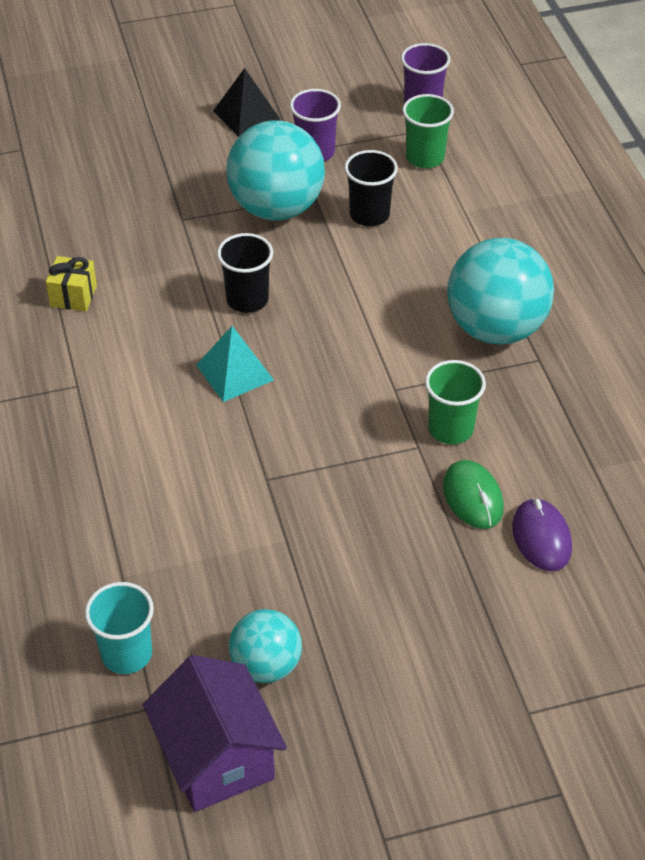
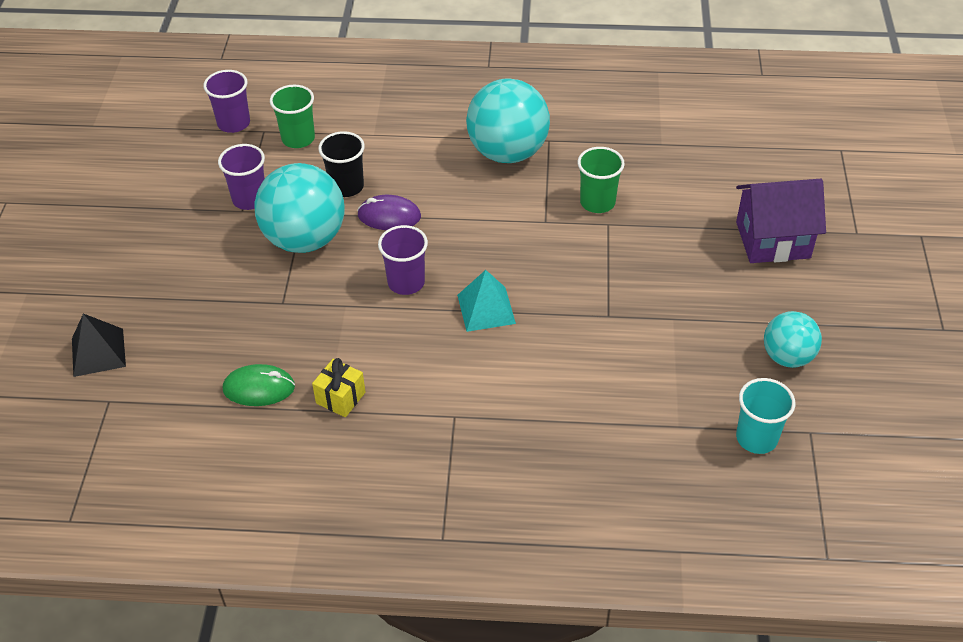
camera: 70 degrees left, 0 degrees up
purple house [143,655,287,812] -> purple house moved to [736,179,826,263]
black pyramid [213,68,281,137] -> black pyramid moved to [72,314,126,377]
black cup [217,233,273,313] -> purple cup [378,225,428,295]
green mouse [443,460,504,529] -> green mouse moved to [223,364,295,406]
purple mouse [512,498,572,571] -> purple mouse moved to [357,195,421,230]

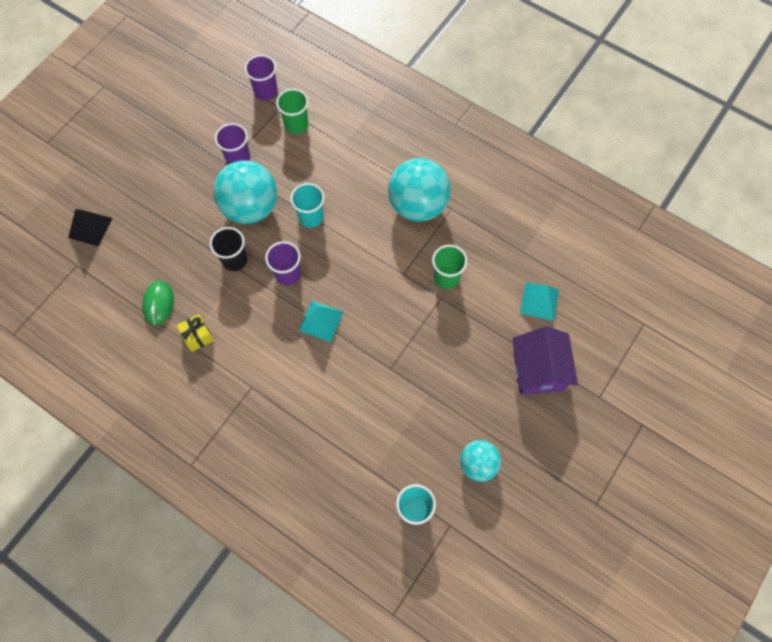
camera: 30 degrees right, 20 degrees up
green mouse [223,364,295,406] -> green mouse turned 60 degrees clockwise [142,280,174,325]
black cup [318,131,365,197] -> black cup moved to [210,227,247,271]
purple mouse [357,195,421,230] -> turquoise cup [290,183,324,228]
purple house [736,179,826,263] -> purple house turned 60 degrees clockwise [512,326,578,395]
none -> turquoise pyramid [520,283,560,321]

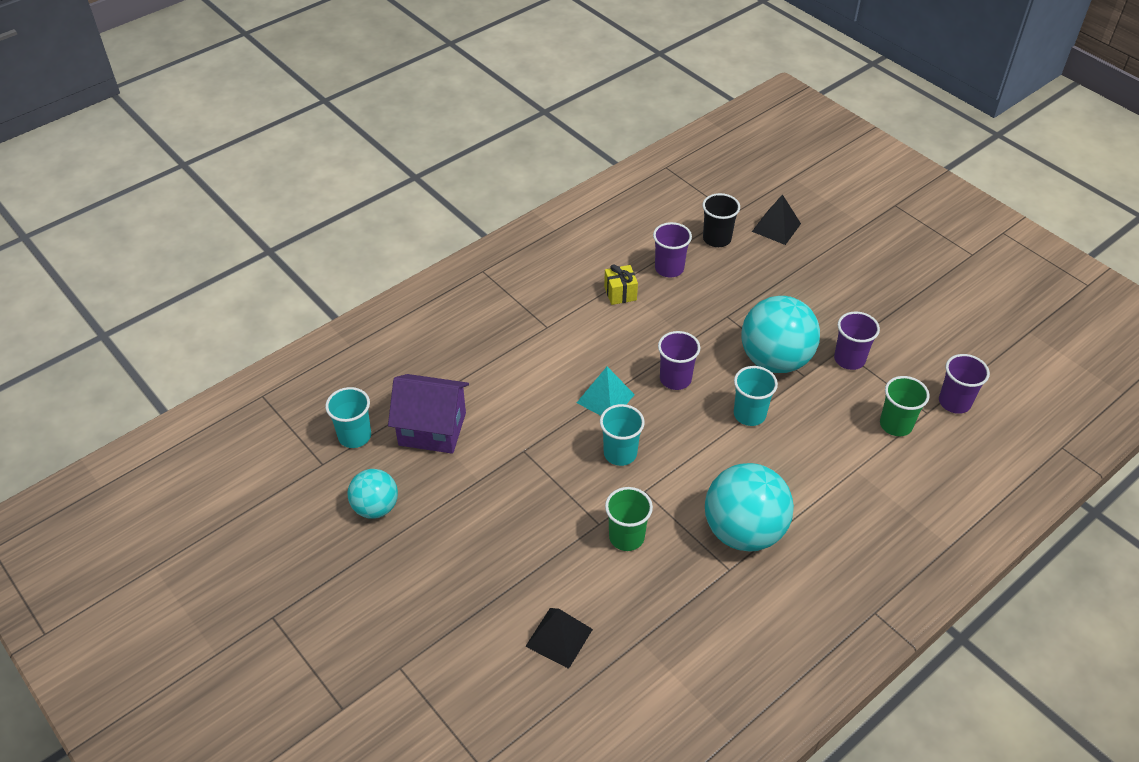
camera: 105 degrees right, 20 degrees down
green mouse [142,280,174,325] -> purple cup [653,222,692,277]
black cup [210,227,247,271] -> black cup moved to [702,193,740,247]
purple house [512,326,578,395] -> purple house moved to [388,374,469,454]
turquoise pyramid [520,283,560,321] -> black pyramid [525,608,593,669]
none -> turquoise cup [600,404,645,466]

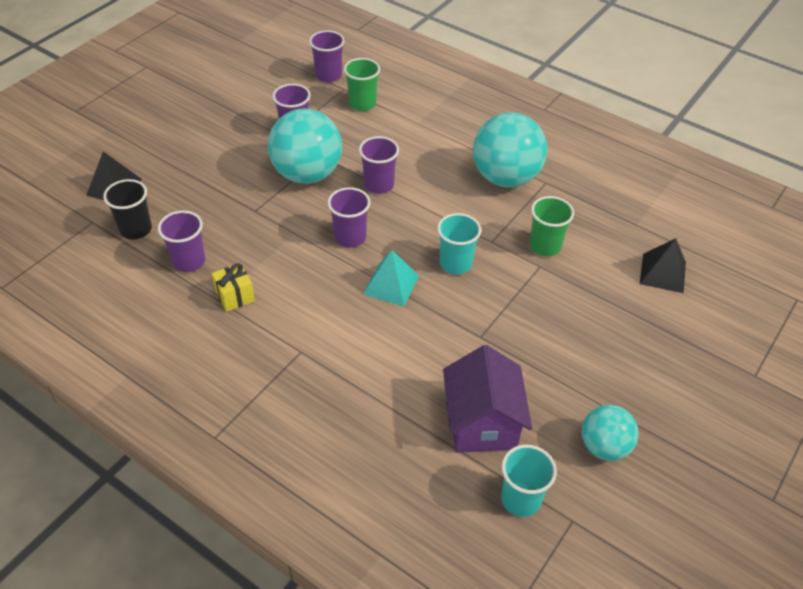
camera: 105 degrees left, 0 degrees up
turquoise cup [734,366,778,426] -> purple cup [359,136,399,194]

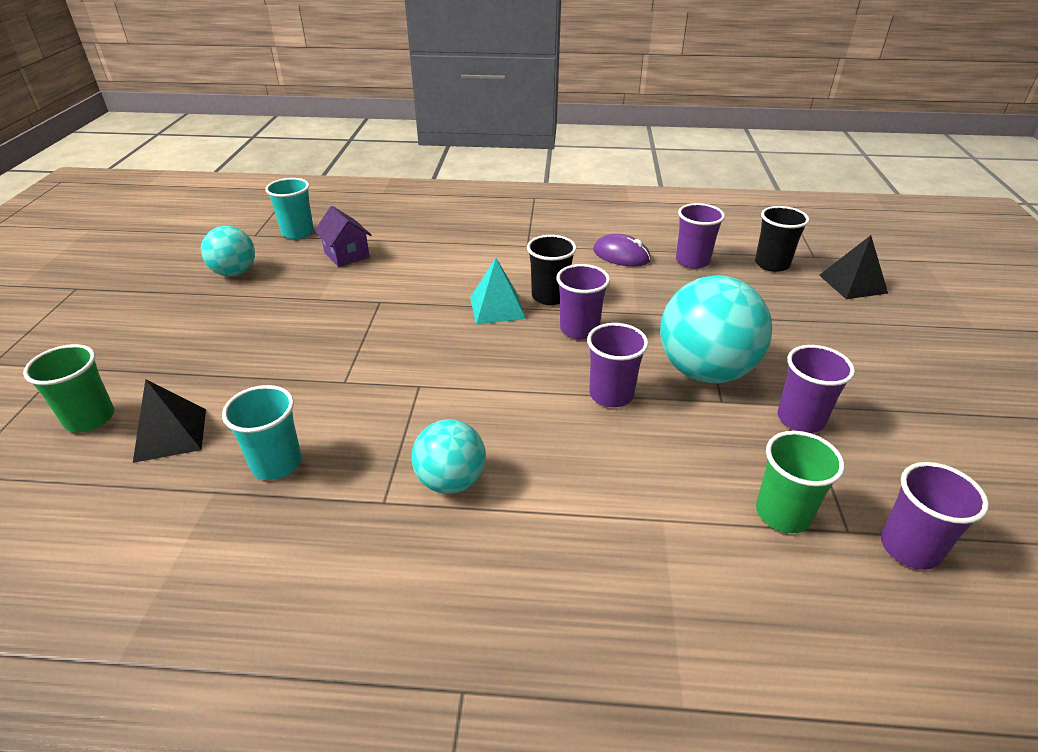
camera: 150 degrees right, 10 degrees down
yellow gift [212,263,255,312] -> purple mouse [593,234,651,267]
turquoise cup [437,213,481,274] -> turquoise cup moved to [222,385,302,480]
purple house [443,345,532,453] -> purple house [315,206,371,267], size x0.63
turquoise ball [473,112,547,188] -> turquoise ball [412,419,486,494], size x0.58
green cup [530,196,574,256] -> green cup moved to [23,344,114,432]
none -> black cup [527,235,577,305]

